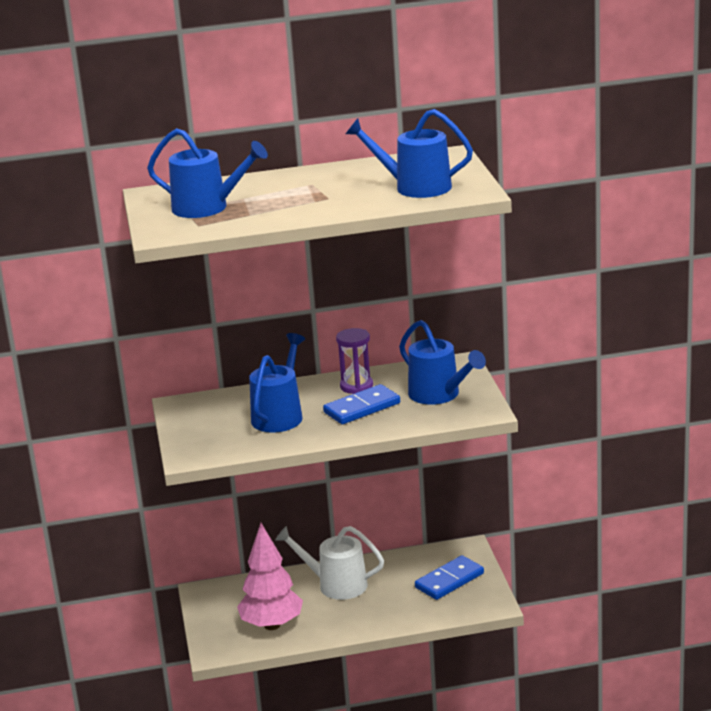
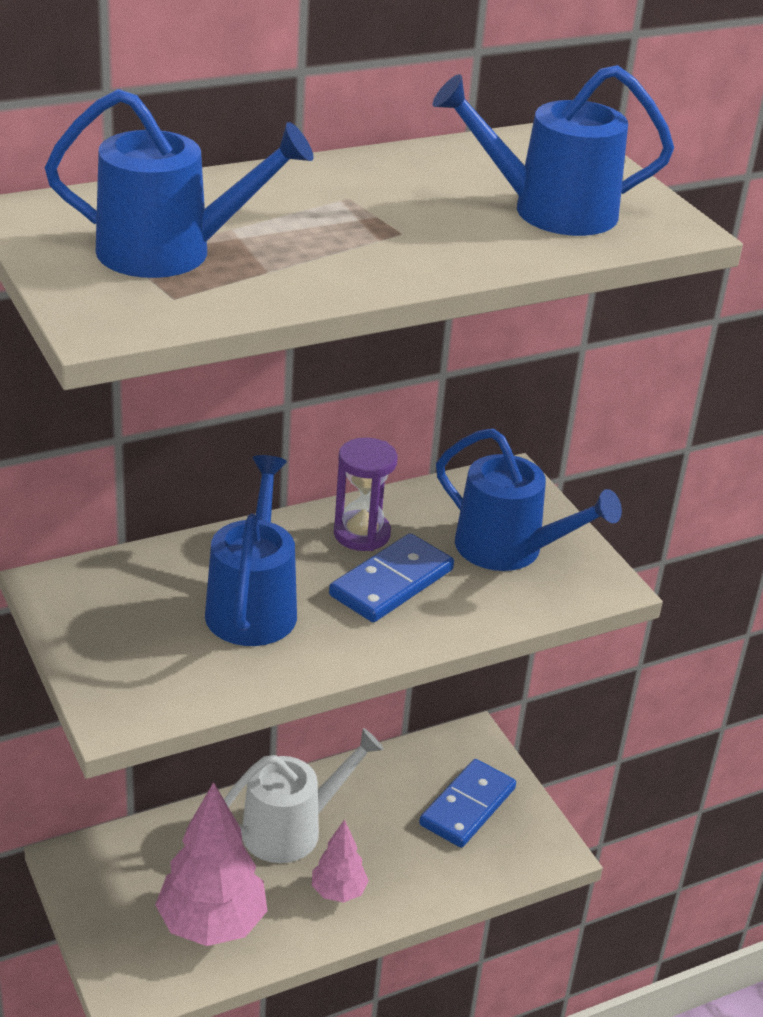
camera: 20 degrees left, 10 degrees up
white watering can [275,526,384,600] -> white watering can turned 150 degrees clockwise [224,728,384,863]
none -> pink tree [312,819,369,902]

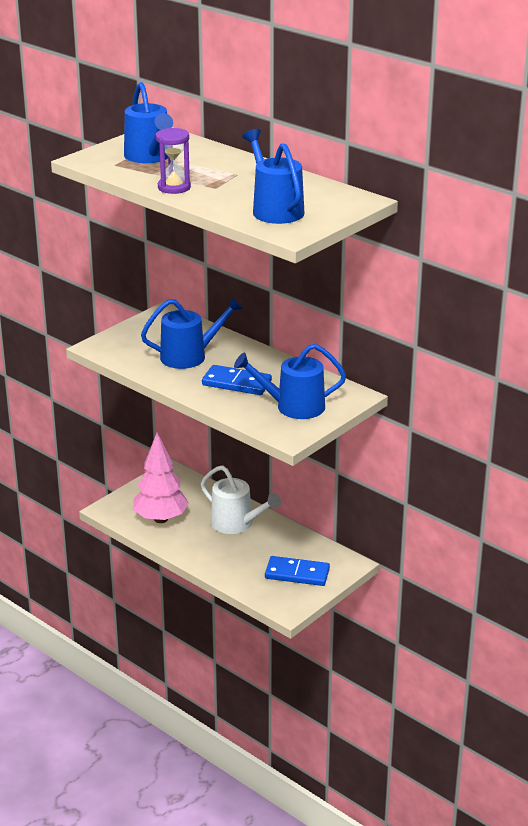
camera: 70 degrees right, 5 degrees down
pink tree [312,819,369,902] -> none
purple hourglass [334,438,397,551] -> purple hourglass moved to [156,128,191,194]
blue watering can [436,428,622,571] -> blue watering can turned 75 degrees clockwise [234,344,346,419]

